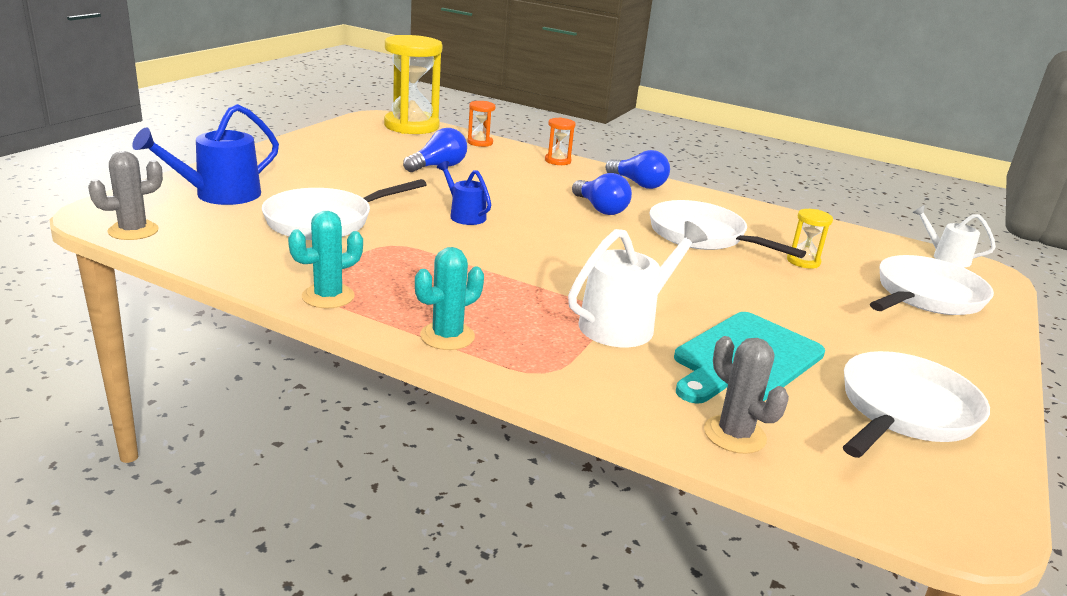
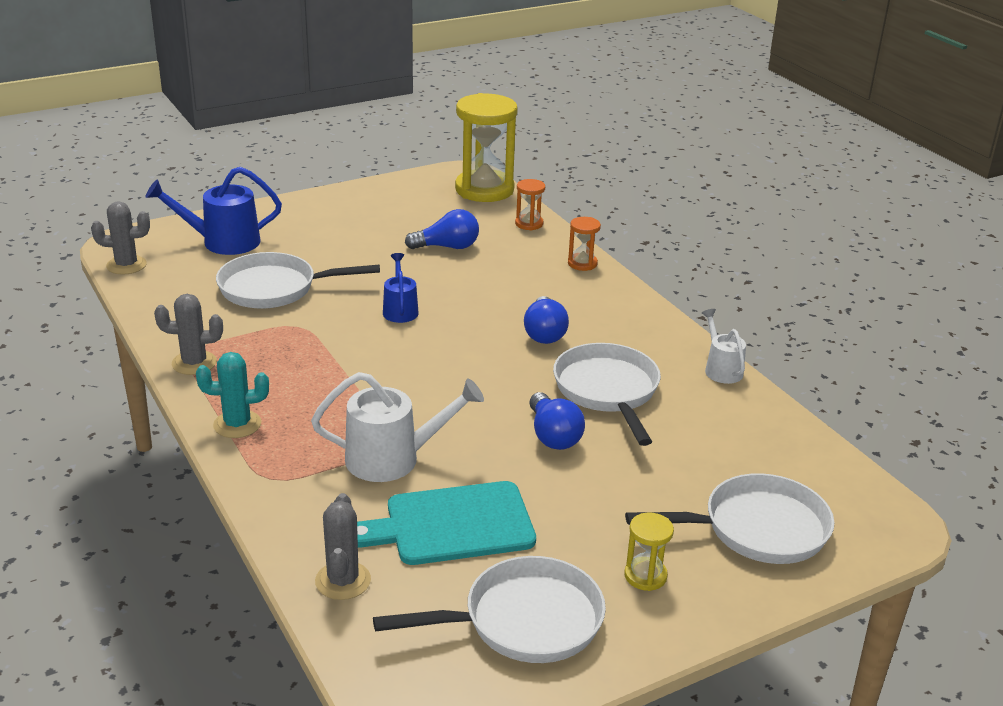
camera: 35 degrees right, 5 degrees up
turquoise cactus [288,211,363,309] -> grey cactus [154,294,223,375]
blue light bulb [605,150,670,189] -> blue light bulb moved to [529,392,585,450]
yellow hourglass [787,209,833,269] -> yellow hourglass moved to [624,513,674,591]
white watering can [912,205,996,267] -> white watering can moved to [702,309,746,384]

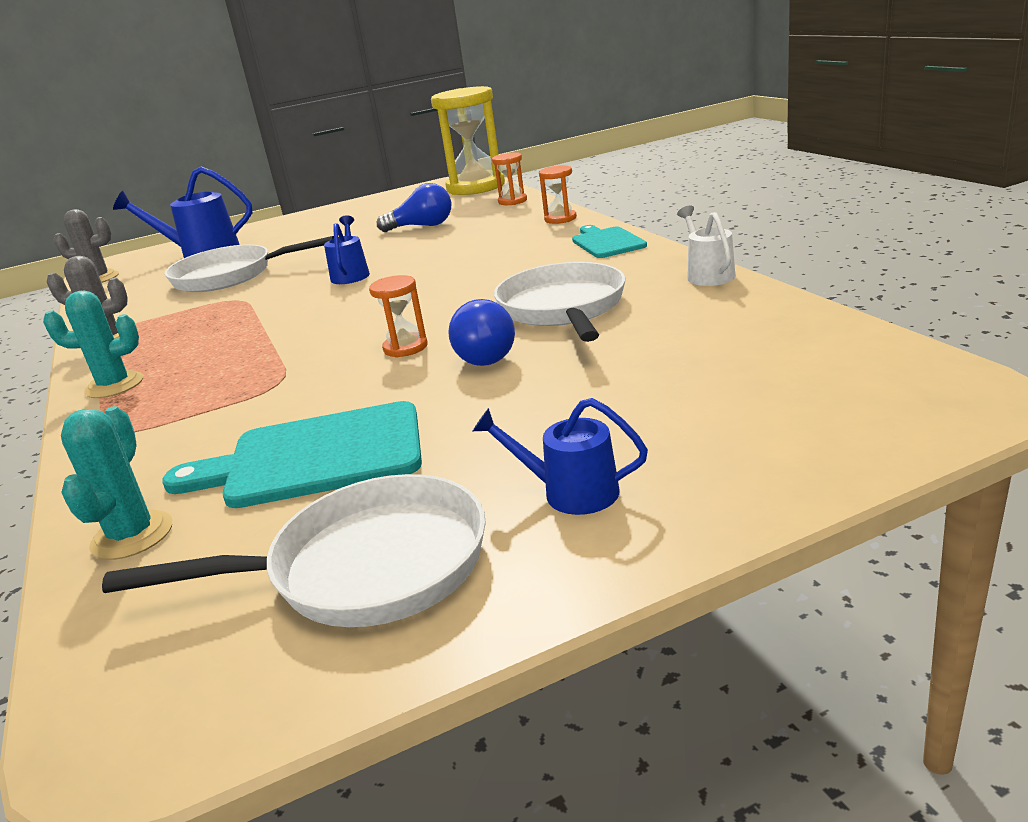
camera: 10 degrees right, 5 degrees down
white watering can [311,372,484,482] -> none
grey cactus [315,493,371,600] -> turquoise cactus [61,406,172,560]
blue light bulb [524,296,569,344] -> none
yellow hourglass [624,513,674,591] -> blue watering can [473,398,648,515]
white pan [625,473,835,564] -> none
none -> orange hourglass [369,275,428,358]
none -> turquoise cutting board [572,225,647,258]

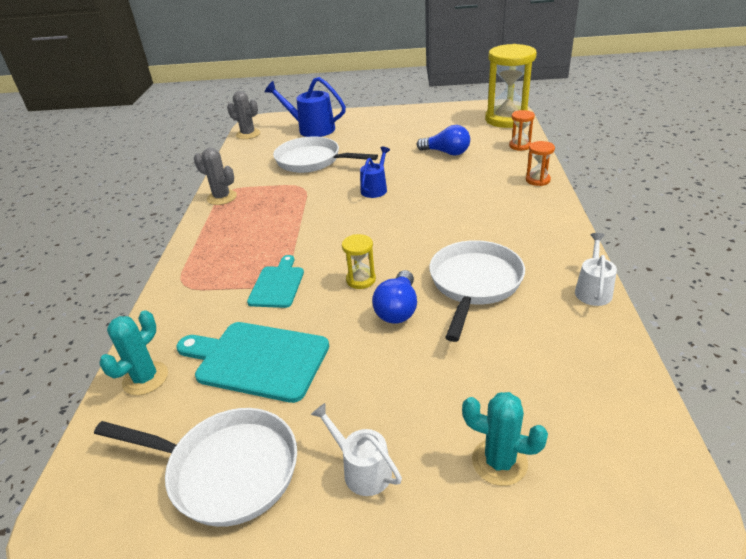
camera: 25 degrees right, 10 degrees up
turquoise cactus [43,291,143,398] -> turquoise cactus moved to [462,392,548,486]
orange hourglass [369,275,428,358] -> yellow hourglass [342,234,376,289]
blue watering can [473,398,648,515] -> white watering can [311,403,402,496]
turquoise cutting board [572,225,647,258] -> turquoise cutting board moved to [247,255,304,308]

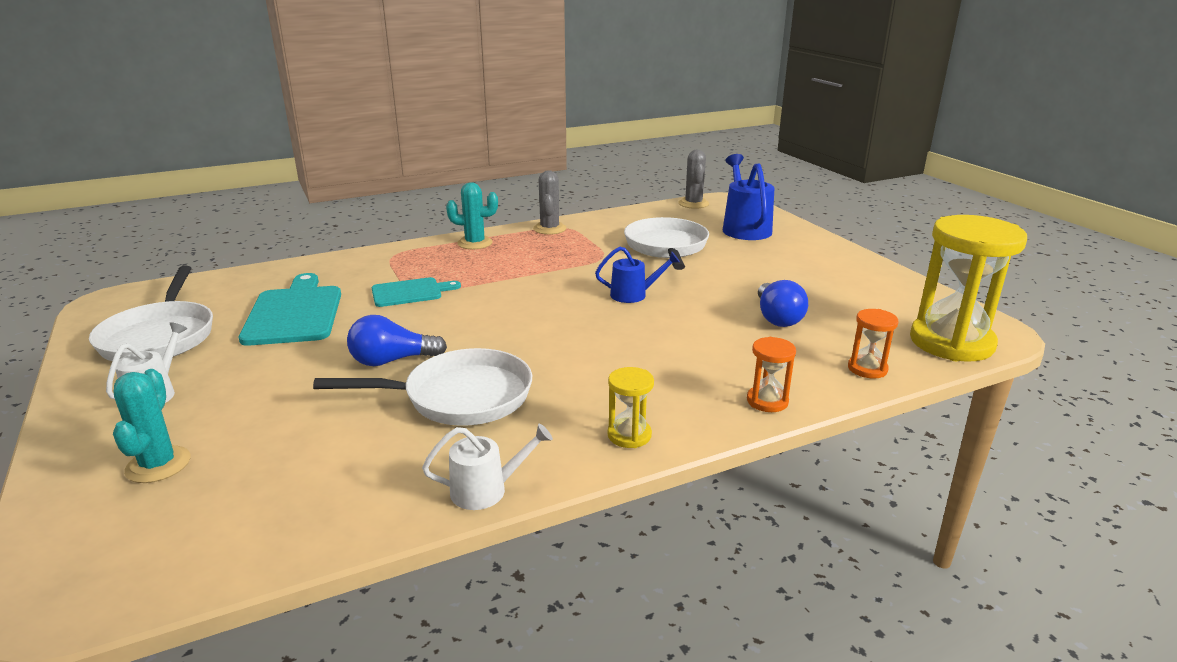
camera: 60 degrees right, 10 degrees down
turquoise cactus [99,310,168,395] -> turquoise cactus moved to [446,182,498,249]
yellow hourglass [342,234,376,289] -> yellow hourglass moved to [608,367,654,448]

